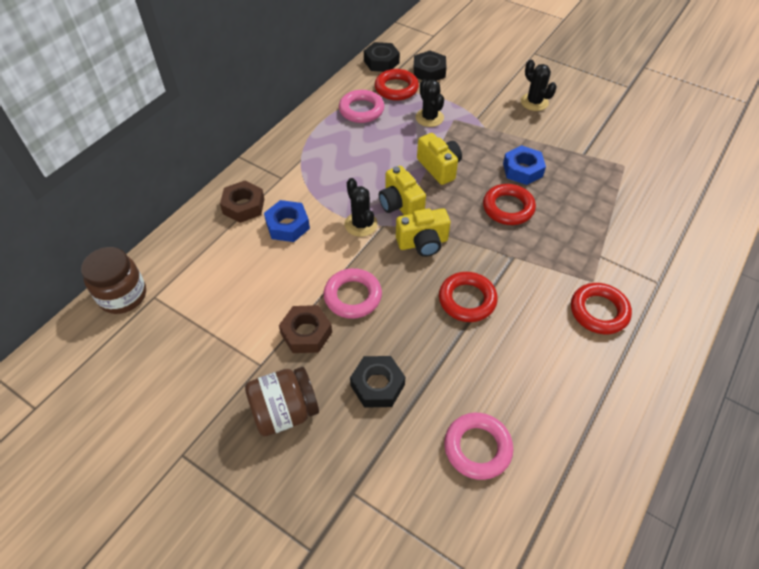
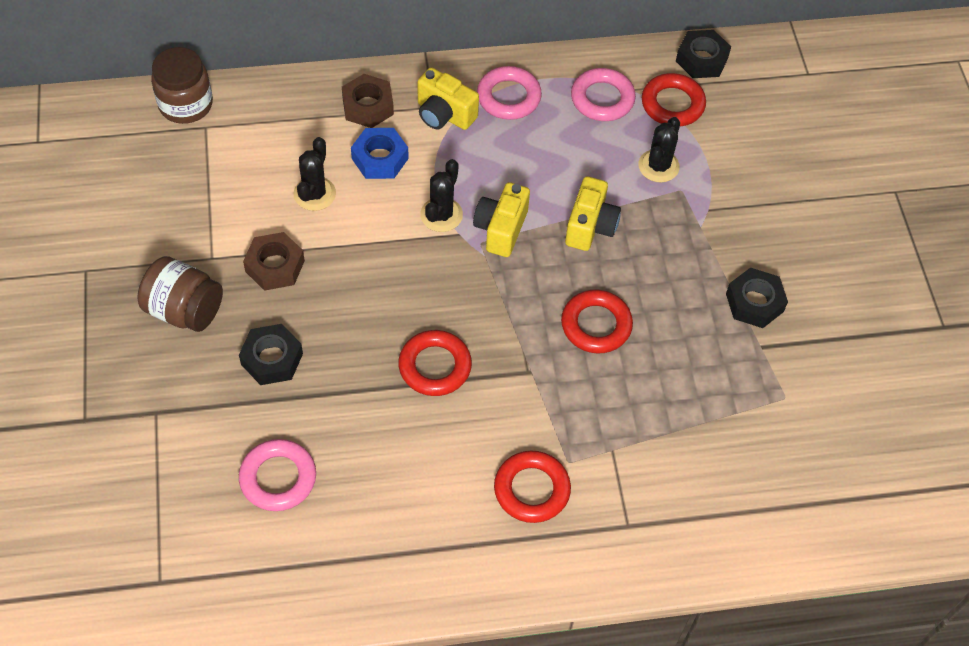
camera: 45 degrees right, 5 degrees up
pink ring [324,268,382,319] -> pink ring moved to [477,66,542,120]
yellow camera [396,208,450,257] -> yellow camera moved to [417,67,479,130]
black nut [414,51,447,81] -> black nut moved to [726,267,788,328]
blue nut [503,145,546,185] -> none
black cactus [521,60,557,111] -> black cactus moved to [294,137,336,211]

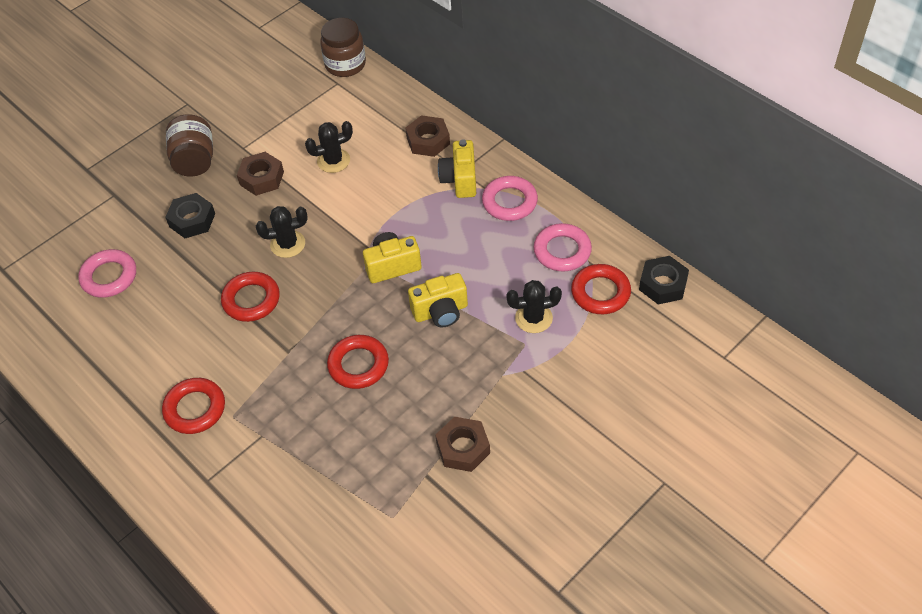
camera: 60 degrees right, 5 degrees down
blue nut [351,128,409,179] -> none
black cactus [420,159,463,232] -> black cactus moved to [256,206,308,258]
black nut [726,267,788,328] -> brown nut [435,417,490,472]

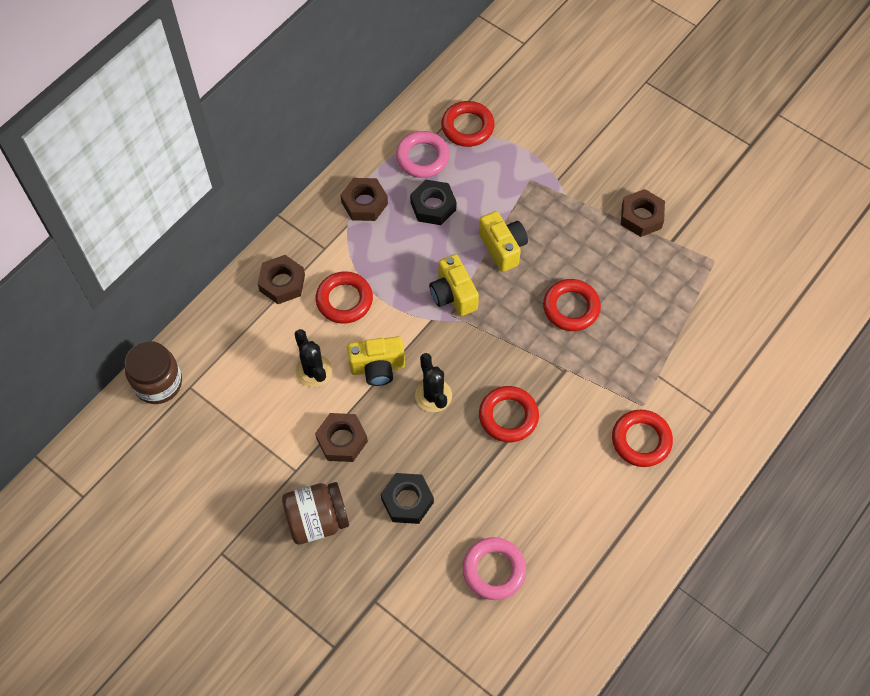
camera: 100 degrees left, 10 degrees up
yellow camera [438,139,476,198] -> yellow camera moved to [347,336,405,386]
pink ring [482,176,538,221] -> brown nut [340,178,388,221]
black cactus [506,280,562,333] -> none
black nut [639,256,689,304] -> black nut moved to [410,180,457,225]
none -> red ring [316,271,373,324]

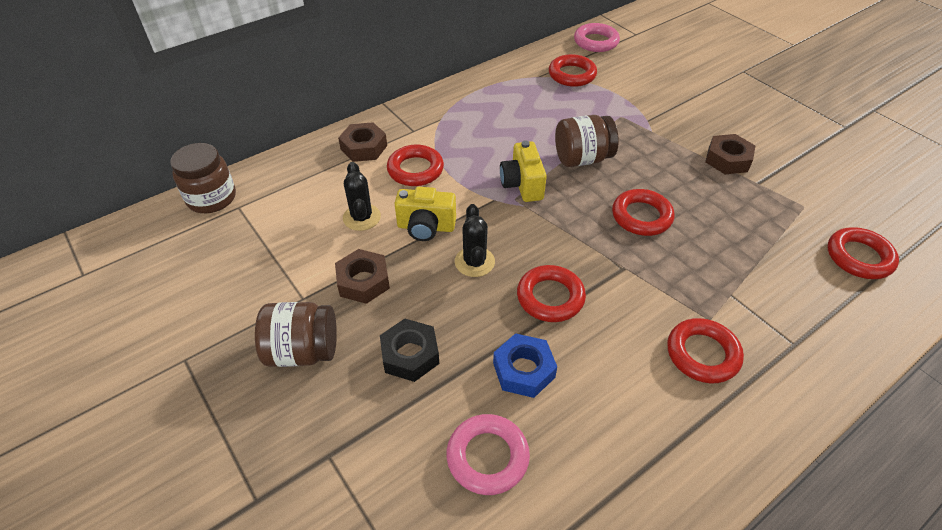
camera: 15 degrees right, 15 degrees down
brown nut [340,178,388,221] -> none
pink ring [396,131,450,178] -> pink ring moved to [574,23,620,52]
black nut [410,180,457,225] -> none
yellow camera [479,211,528,272] -> brown jar [555,115,619,167]
none -> blue nut [493,333,557,398]
none -> red ring [828,227,899,279]

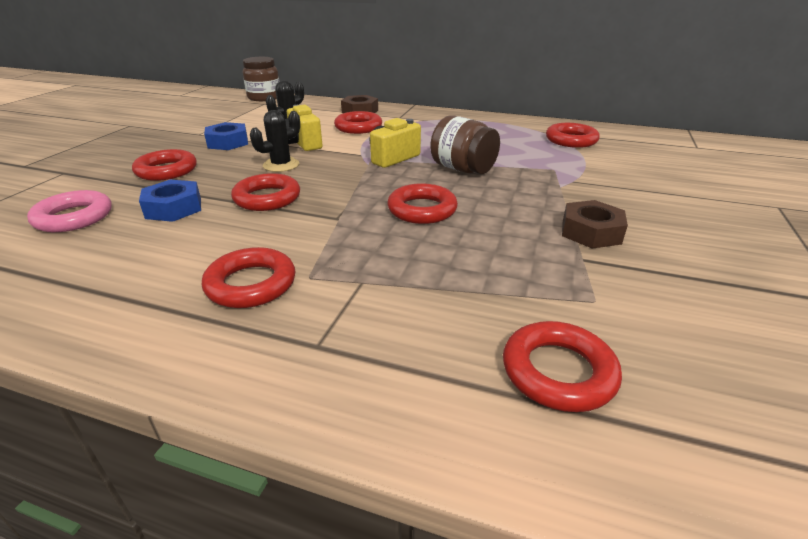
camera: 55 degrees right, 15 degrees down
brown jar [255,302,337,367] -> none
brown nut [335,249,390,304] -> blue nut [204,122,248,150]
black nut [380,319,439,382] -> red ring [132,149,197,181]
pink ring [574,23,620,52] -> none

